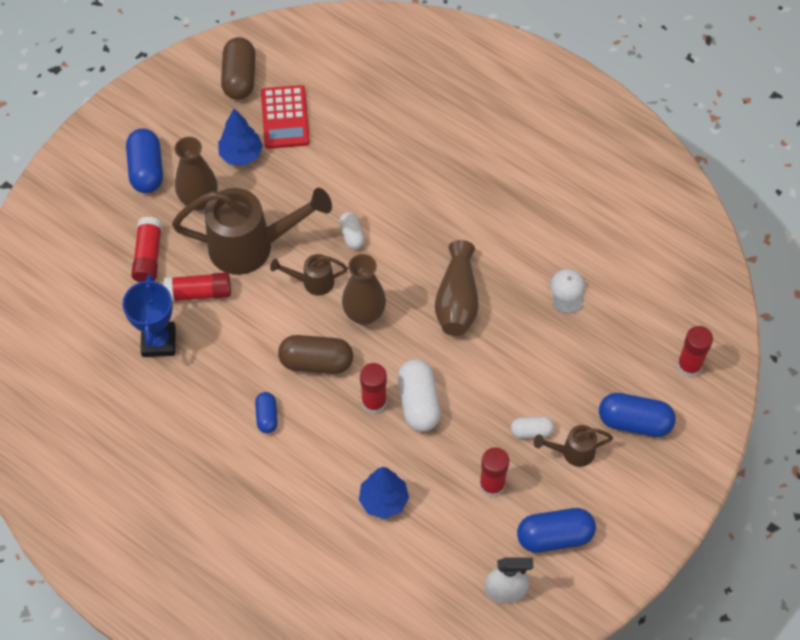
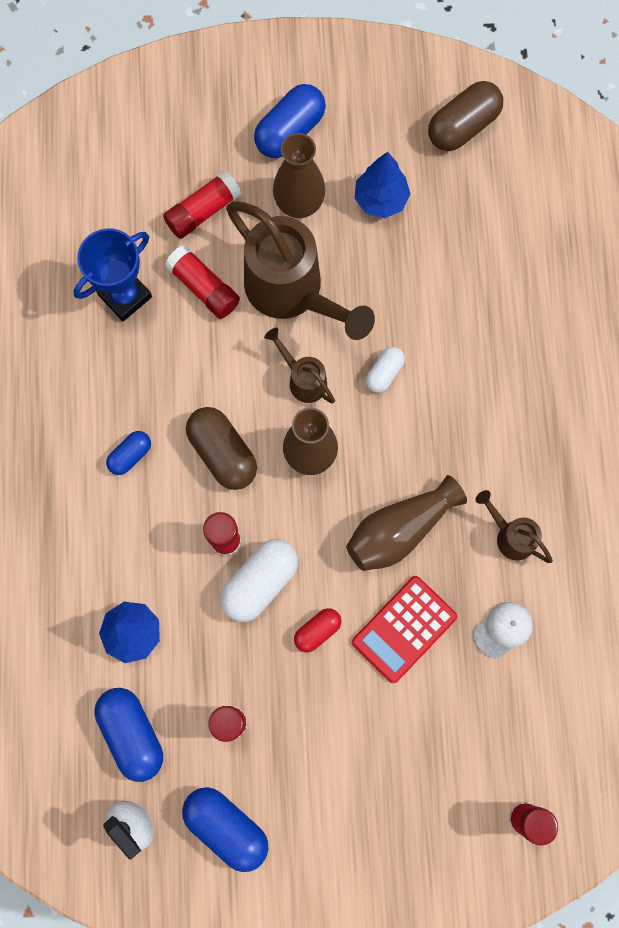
camera: 50 degrees right, 15 degrees up
red calculator [261,85,310,149] -> red calculator moved to [352,576,457,683]
white capsule [511,416,554,439] -> none
brown watering can [534,425,613,467] -> brown watering can moved to [475,490,553,563]
blue capsule [599,393,676,437] -> blue capsule moved to [94,688,163,782]
none -> red capsule [294,608,342,653]

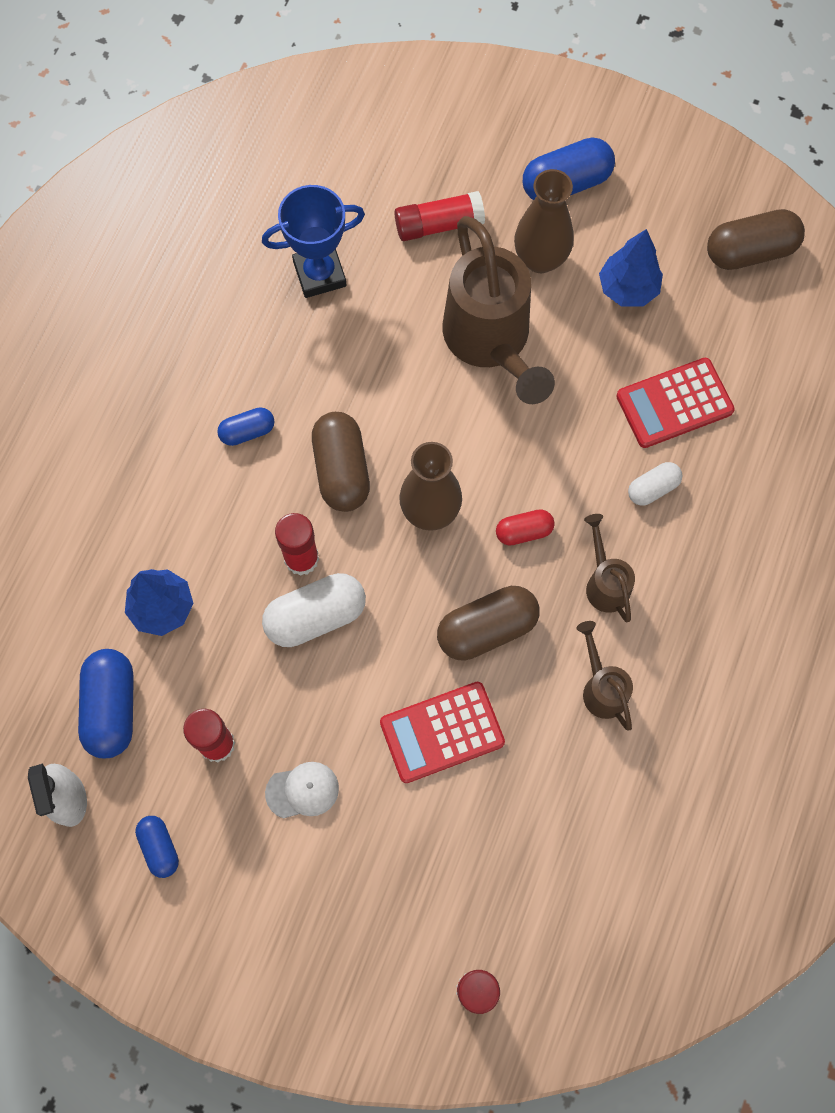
camera: 25 degrees right, 5 degrees down
red glue stick [165,245,240,319] -> none
blue capsule [182,787,268,872] -> blue capsule [135,816,179,878], size x0.57
brown watering can [264,328,335,404] -> brown watering can moved to [584,514,635,622]
red capsule [294,608,342,653] -> red capsule moved to [496,509,555,546]
brown vase [346,475,467,571] -> brown capsule [437,586,539,661]
white capsule [366,347,405,393] -> white capsule moved to [628,462,682,506]
white cap [474,602,533,658] -> white cap moved to [265,762,339,819]
none -> red calculator [616,358,735,448]

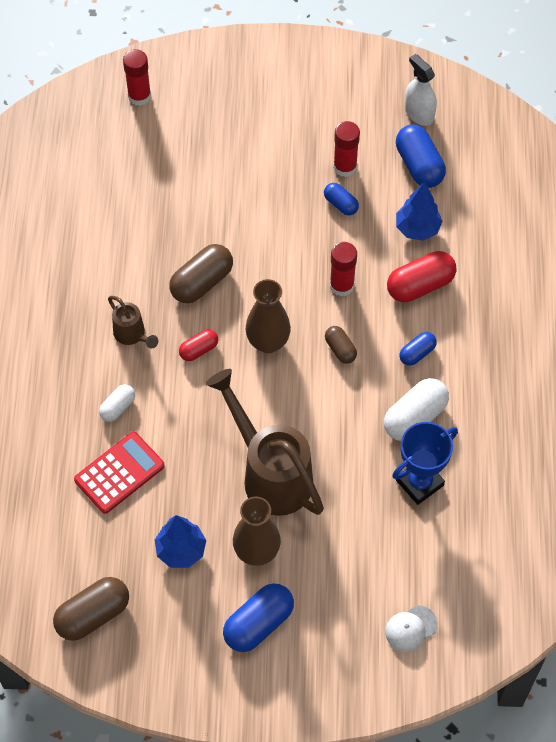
camera: 160 degrees right, 10 degrees down
blue capsule [135,816,179,878] -> blue capsule moved to [324,183,359,216]
white capsule [262,573,366,647] -> white capsule moved to [384,378,449,441]
white cap [265,762,339,819] -> white cap moved to [385,605,438,652]
brown capsule [312,412,370,512] -> brown capsule [325,326,357,364], size x0.57
red calculator [380,682,505,783] -> none
red glue stick [395,191,485,241] -> none
brown watering can [576,621,633,730] -> none
none -> red capsule [387,251,456,302]

